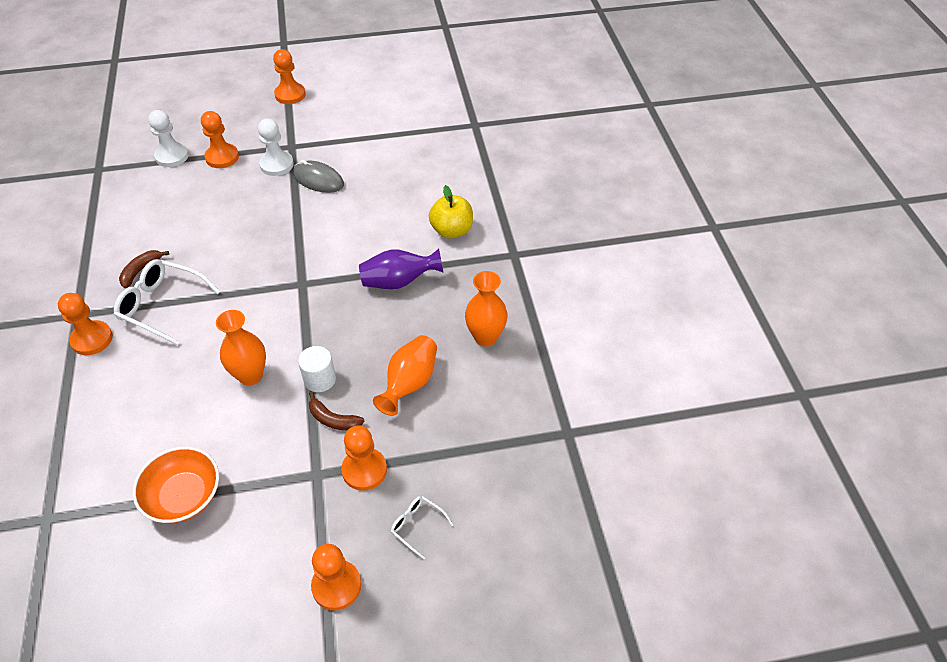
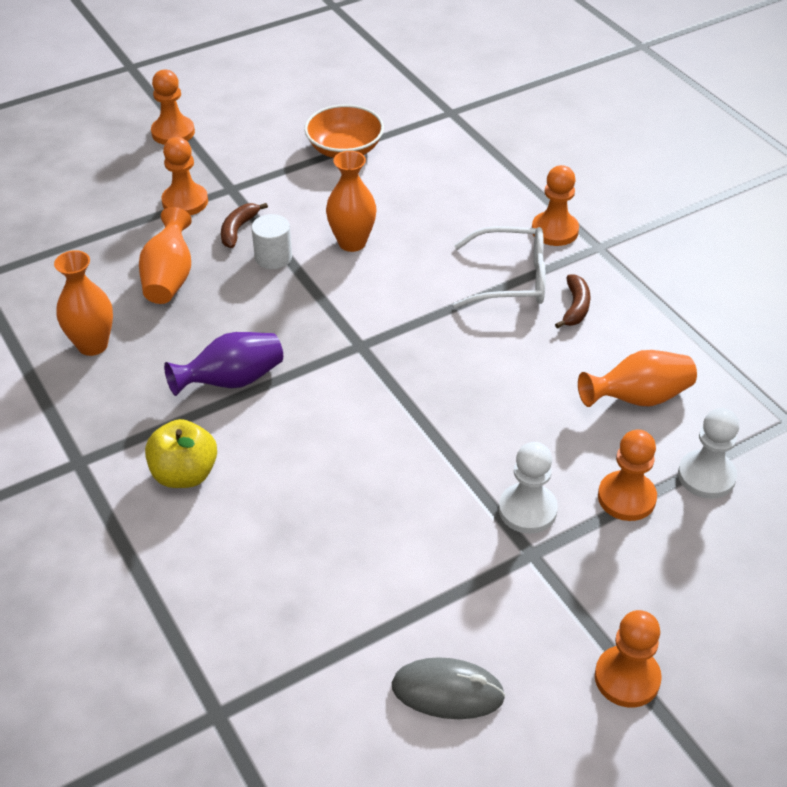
camera: 160 degrees right, 5 degrees down
grey mouse [293,160,344,193] -> grey mouse moved to [392,657,505,719]
brown banana [309,392,365,430] -> brown banana turned 75 degrees counterclockwise [221,203,268,248]
white glasses [390,496,453,559] -> none
none -> orange vase [578,350,697,407]

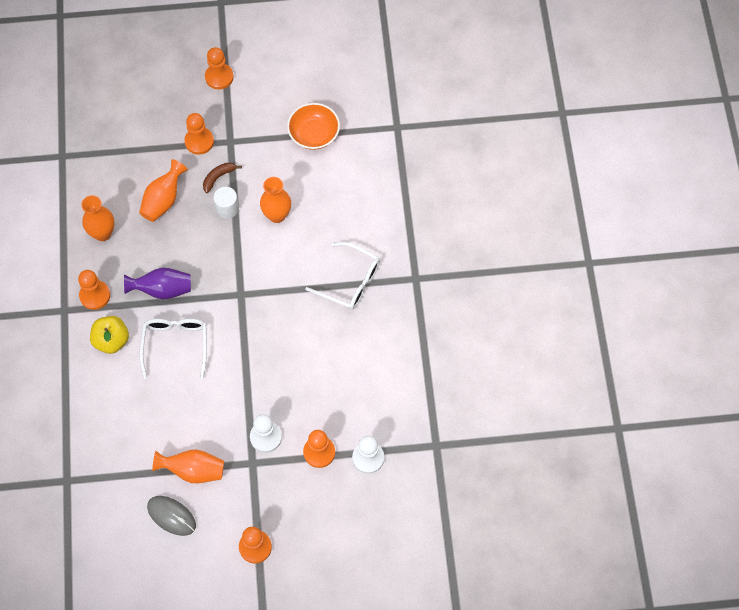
camera: 25 degrees right, 20 degrees up
orange pawn [532,165,579,246] -> orange pawn moved to [78,270,110,310]
brown banana [555,274,590,329] -> none
orange vase [578,350,697,407] -> orange vase moved to [152,449,224,483]
none -> white glasses [140,319,207,379]

